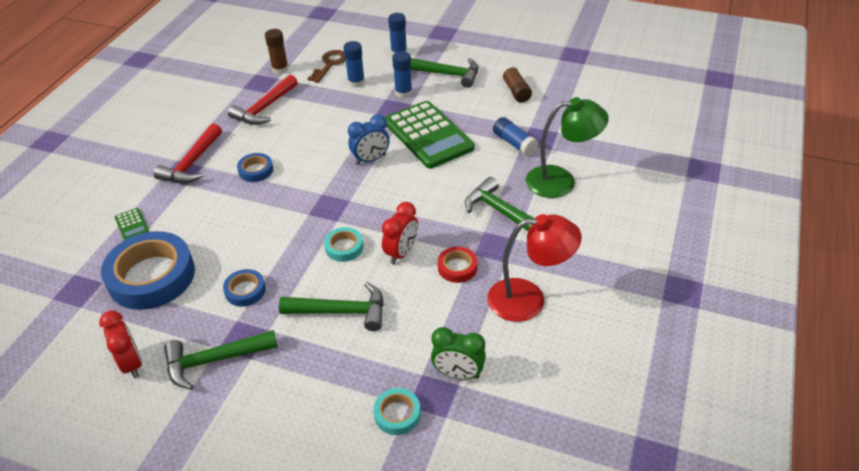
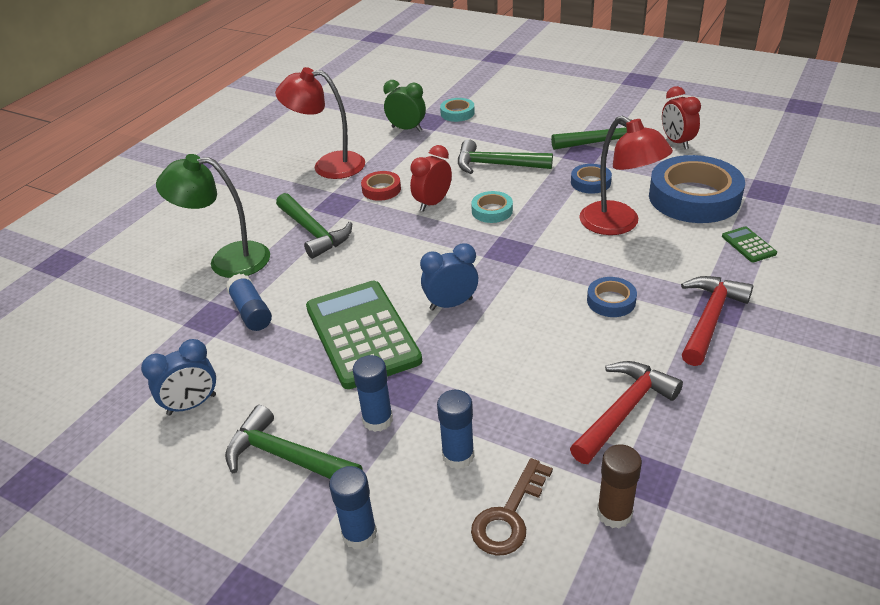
camera: 170 degrees left, 5 degrees down
brown glue stick [501,64,532,103] -> blue clock [141,339,216,416]
none -> red lamp [579,116,673,235]

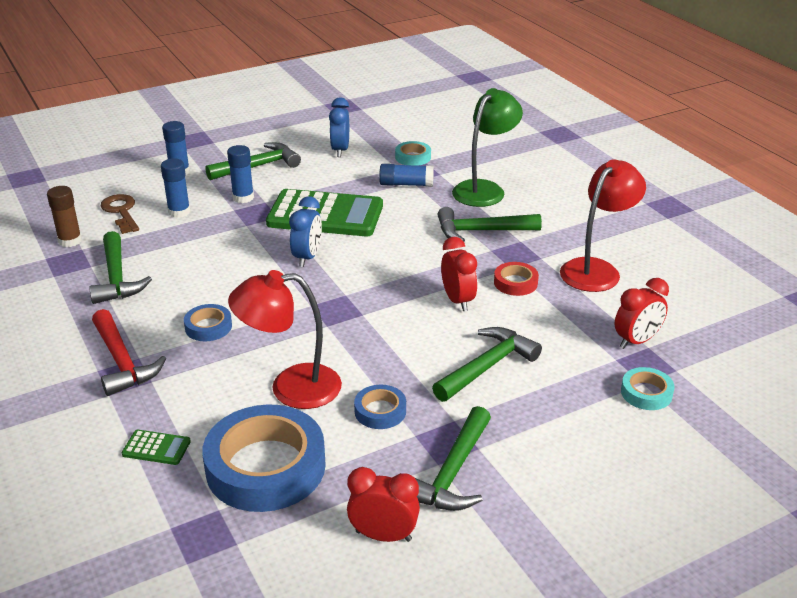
camera: 120 degrees right, 5 degrees down
green clock [383,80,426,132] -> red clock [615,278,669,349]
turquoise tape [471,191,513,223] -> turquoise tape moved to [395,141,431,166]
red hammer [570,361,683,464] -> green hammer [89,231,152,304]

